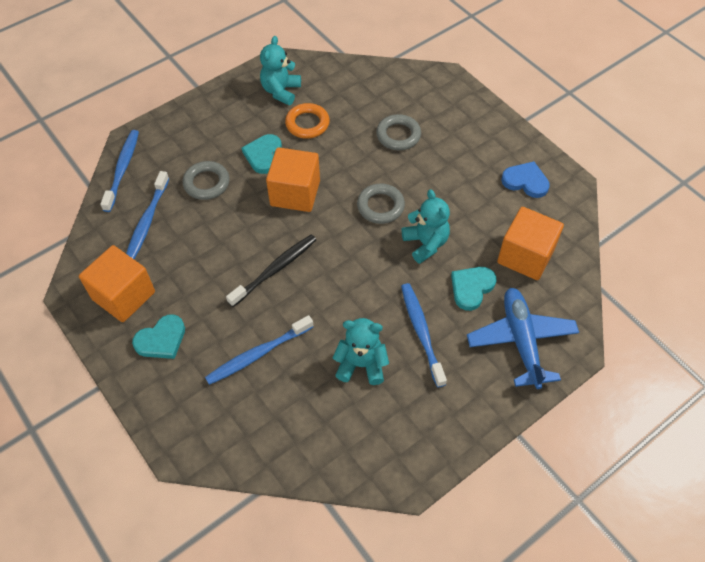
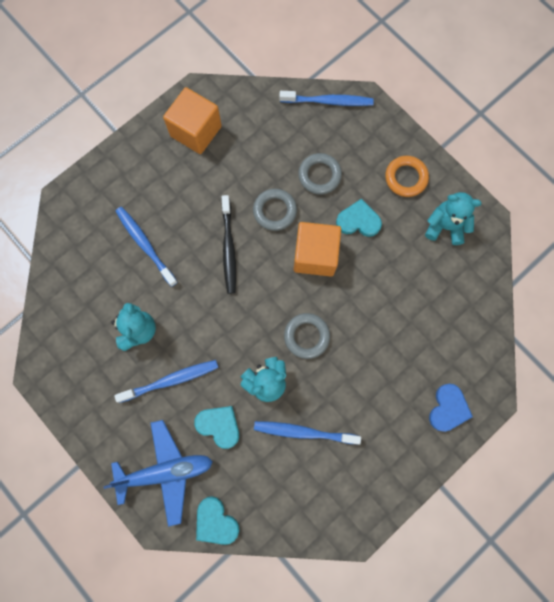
camera: 85 degrees right, 20 degrees up
blue toothbrush [126,171,169,259] -> blue toothbrush moved to [254,421,361,445]
turquoise heart [132,314,185,359] -> turquoise heart moved to [196,496,239,545]
black toothbrush [226,235,316,307] -> black toothbrush turned 45 degrees clockwise [222,195,236,294]
orange ring [285,103,330,139] -> orange ring moved to [385,156,429,197]
grey ring [376,114,421,150] -> grey ring moved to [253,189,297,231]
orange cube [497,207,564,280] -> none
blue heart [501,161,550,198] -> blue heart moved to [429,384,473,432]

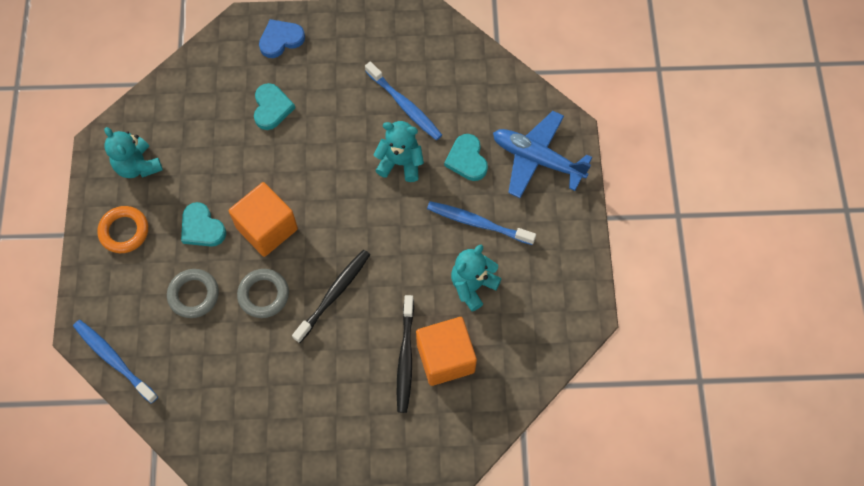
camera: 140 degrees left, 10 degrees down
blue toothbrush [115,207,178,287] -> black toothbrush [397,295,414,413]
orange cube [163,87,222,154] -> orange cube moved to [416,317,477,386]
turquoise heart [196,496,239,545] -> turquoise heart moved to [254,83,295,130]
grey ring [284,313,330,359] -> none

